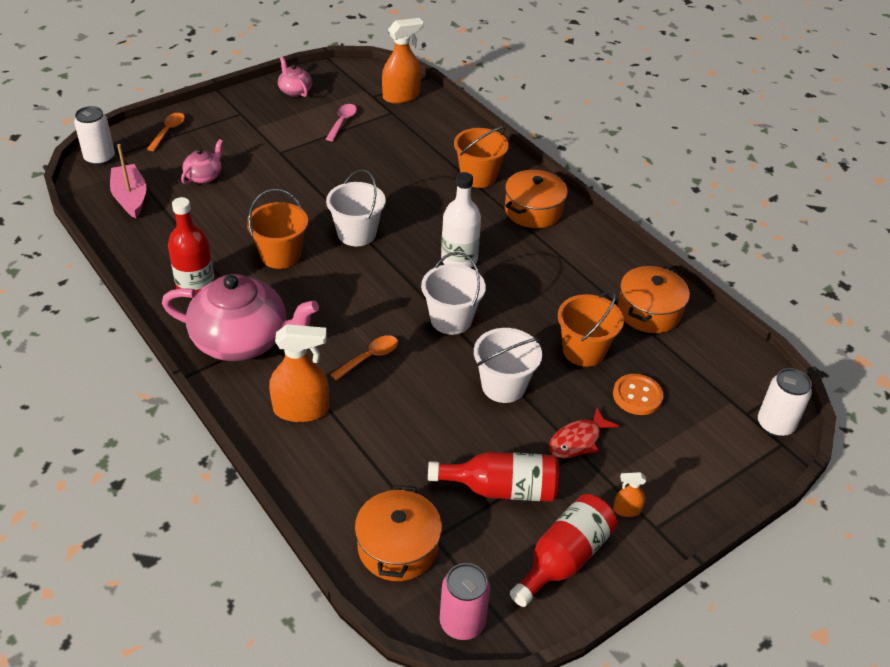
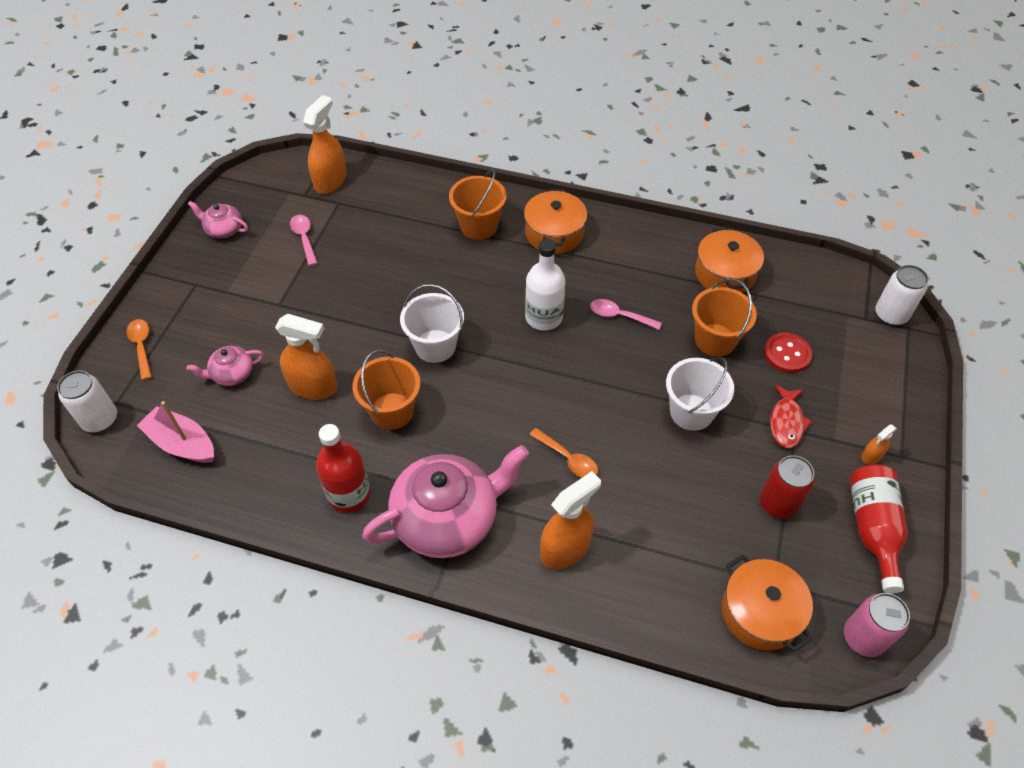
camera: 35 degrees left, 10 degrees up
pink teapot [181,139,223,184] -> pink teapot turned 105 degrees counterclockwise [187,346,264,386]
orange spoon [330,335,398,381] -> orange spoon turned 120 degrees clockwise [529,428,598,478]
white bucket [421,252,486,335] -> none
red bottle [428,451,559,502] -> red can [760,455,815,519]
orange button [613,374,664,415] -> red button [764,333,812,373]
none -> orange spray bottle [275,314,338,400]
none -> pink spoon [590,299,662,330]

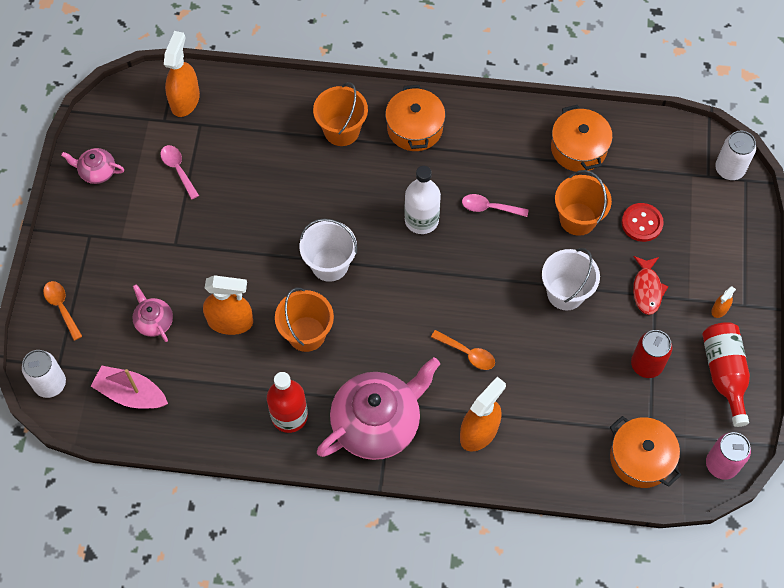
camera: 10 degrees left, 10 degrees up
pink teapot [187,346,264,386] -> pink teapot turned 90 degrees clockwise [132,284,173,342]

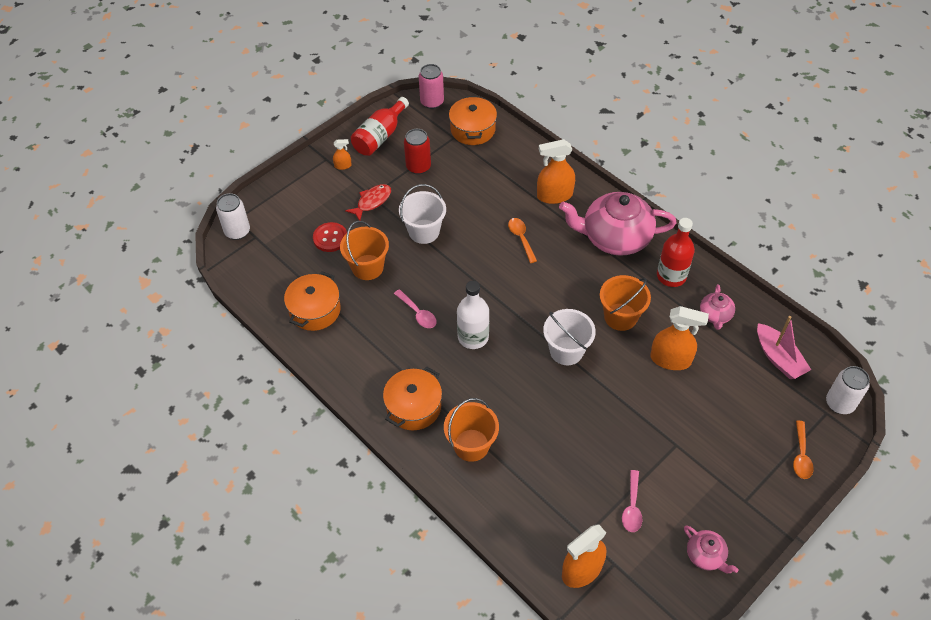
camera: 140 degrees left, 10 degrees down
pink teapot [132,284,173,342] -> pink teapot moved to [700,284,735,330]
orange spray bottle [203,275,253,335] -> orange spray bottle turned 150 degrees clockwise [650,306,709,370]

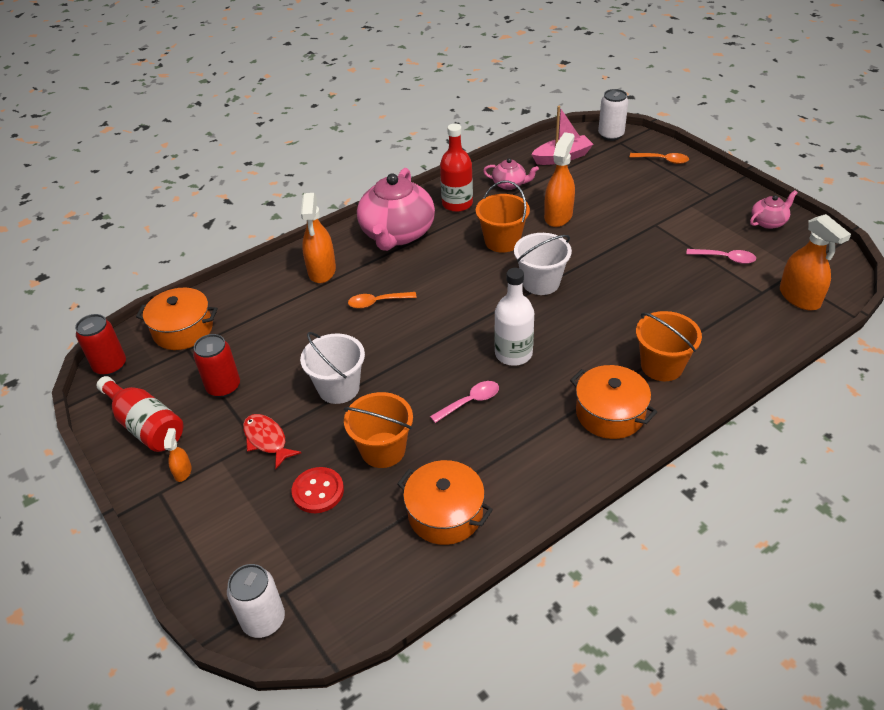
camera: 80 degrees left, 10 degrees down
pink can [419,64,444,109] -> red can [75,314,126,376]

